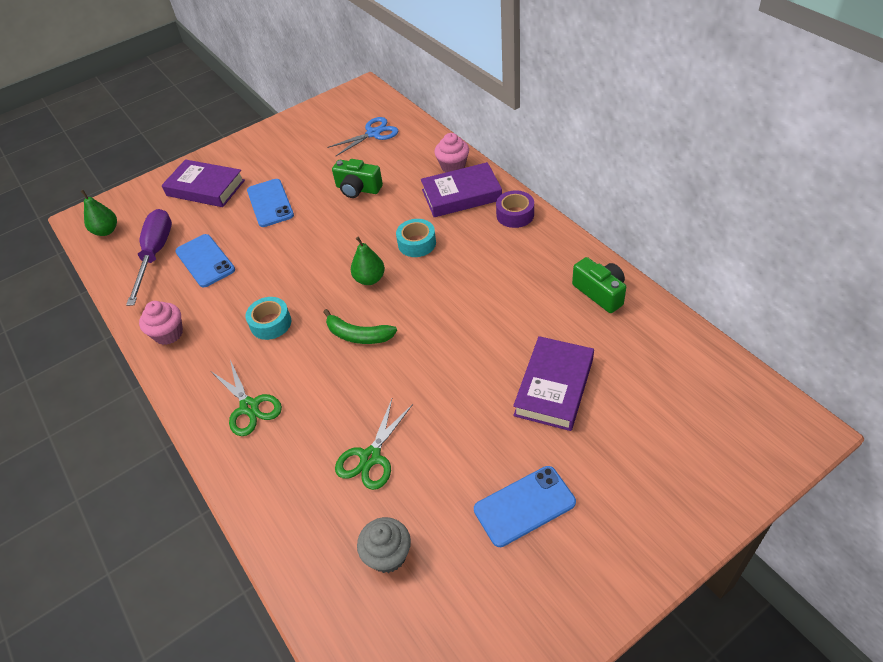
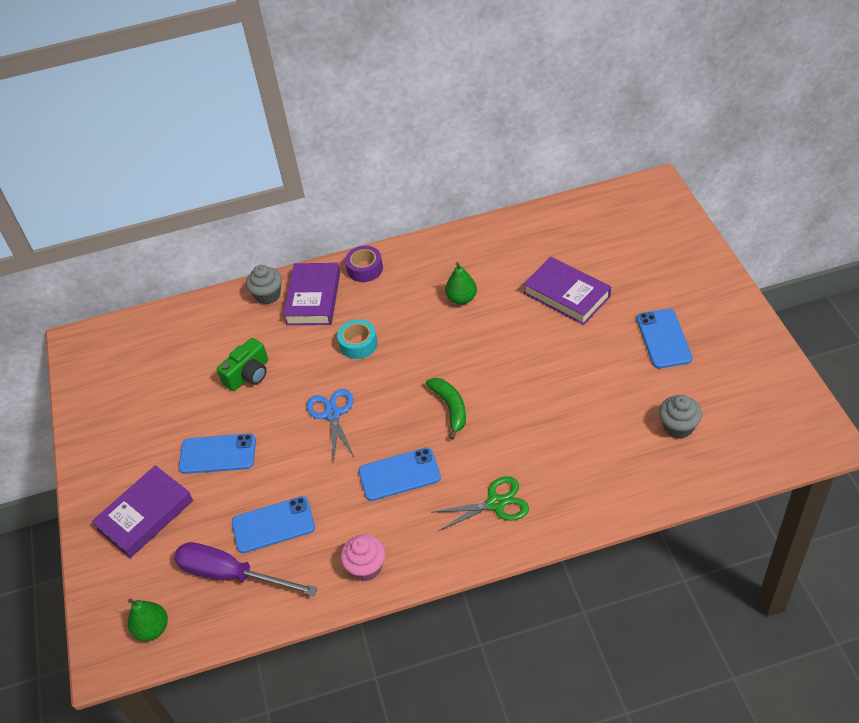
camera: 70 degrees left, 0 degrees up
turquoise tape [246,297,291,340] -> blue phone [359,448,441,501]
green banana [324,309,397,344] -> green banana turned 60 degrees counterclockwise [426,378,466,440]
blue scissors [327,117,398,156] -> blue scissors moved to [306,389,355,460]
green scissors [335,399,413,490] -> none
green pear [351,237,385,285] -> green pear moved to [445,262,477,305]
pink cupcake [434,133,469,173] -> grey cupcake [246,265,282,305]
green camera [572,257,626,313] -> none

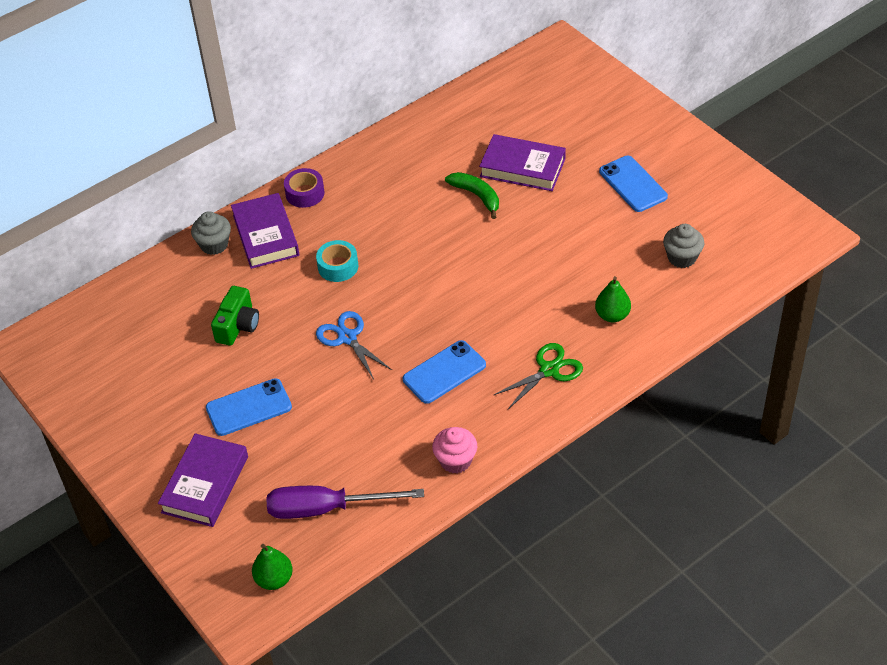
camera: 25 degrees left, 0 degrees up
blue phone [232,496,315,553] -> none
green banana [426,378,466,440] -> green banana moved to [445,172,499,219]
green pear [445,262,477,305] -> green pear moved to [595,276,631,322]

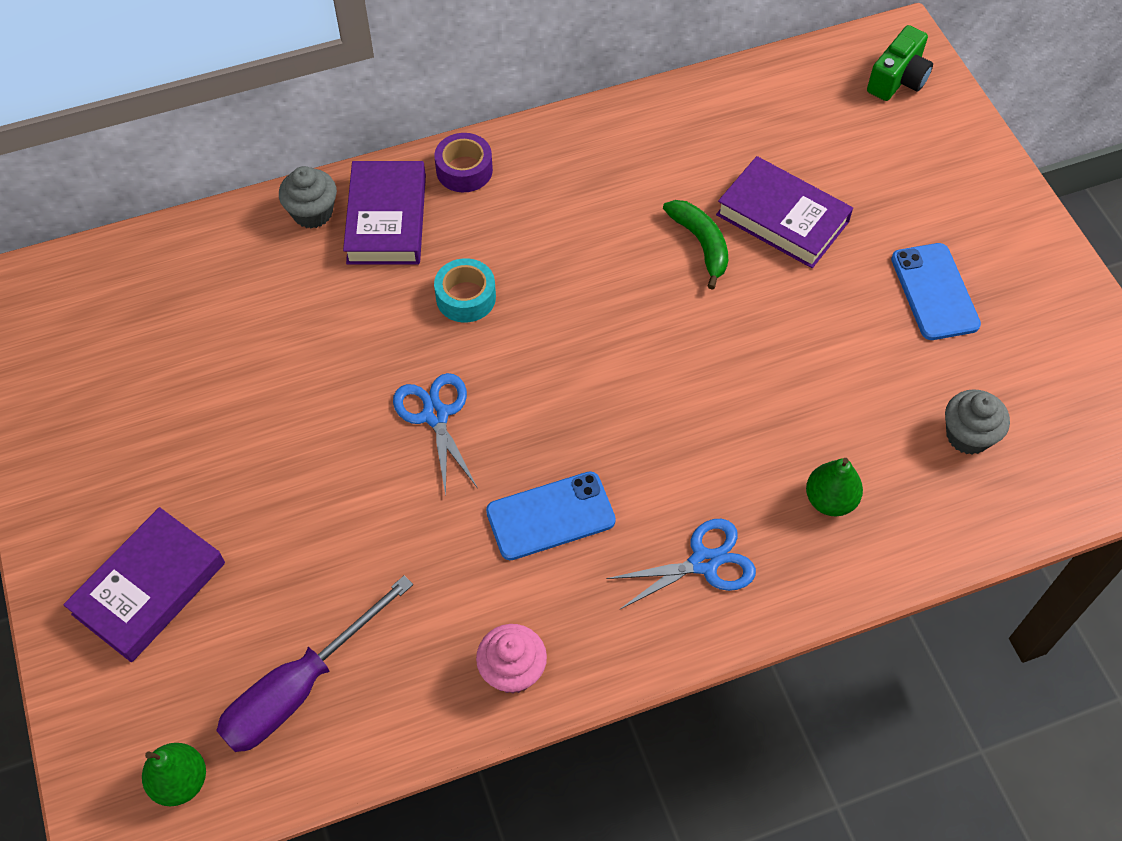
camera: 15 degrees right, 10 degrees up
blue phone [206,378,292,436] -> none
green camera [211,286,259,346] -> green camera moved to [867,25,933,101]
purple screwdriver [266,486,424,519] -> purple screwdriver turned 60 degrees counterclockwise [216,575,413,752]
green scissors [494,343,583,409] -> blue scissors [606,519,756,610]

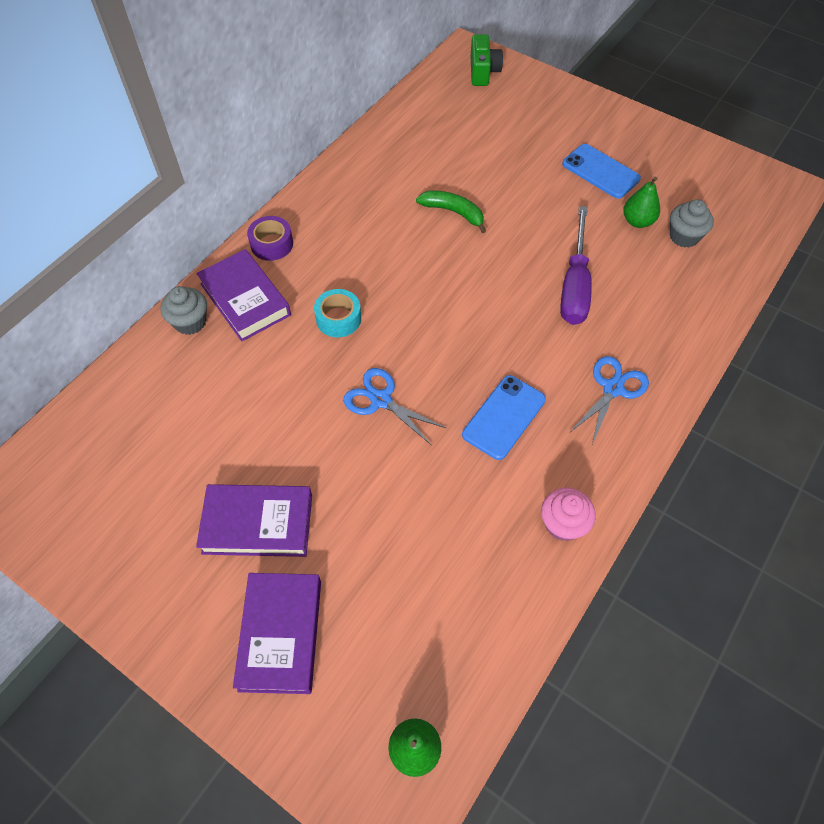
camera: 35 degrees left, 0 degrees up
purple screwdriver [216,575,413,752] -> purple screwdriver moved to [560,206,592,325]
purple book [716,156,853,268] -> purple book moved to [196,484,312,557]
green pear [806,458,863,516] -> green pear moved to [623,177,660,228]

